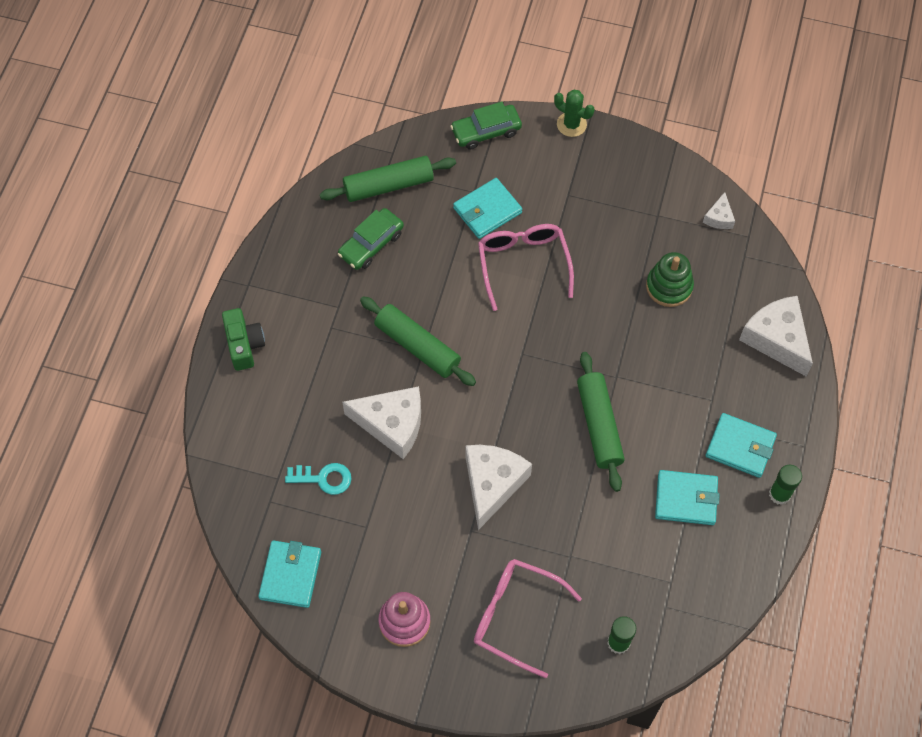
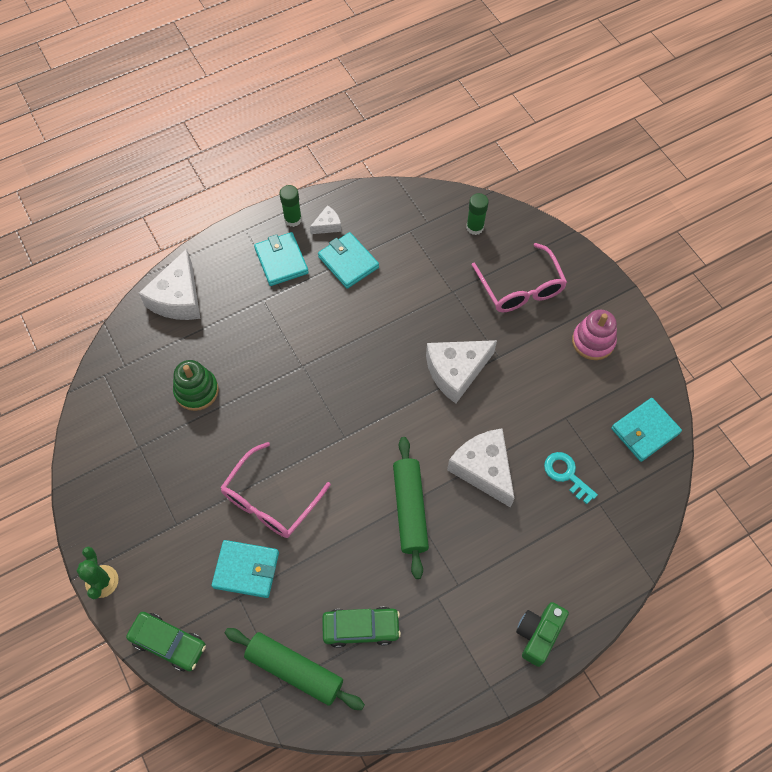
camera: 135 degrees left, 0 degrees up
green rolling pin [577,352,625,492] -> none
white cheese [703,192,735,229] -> white cheese moved to [310,205,342,234]

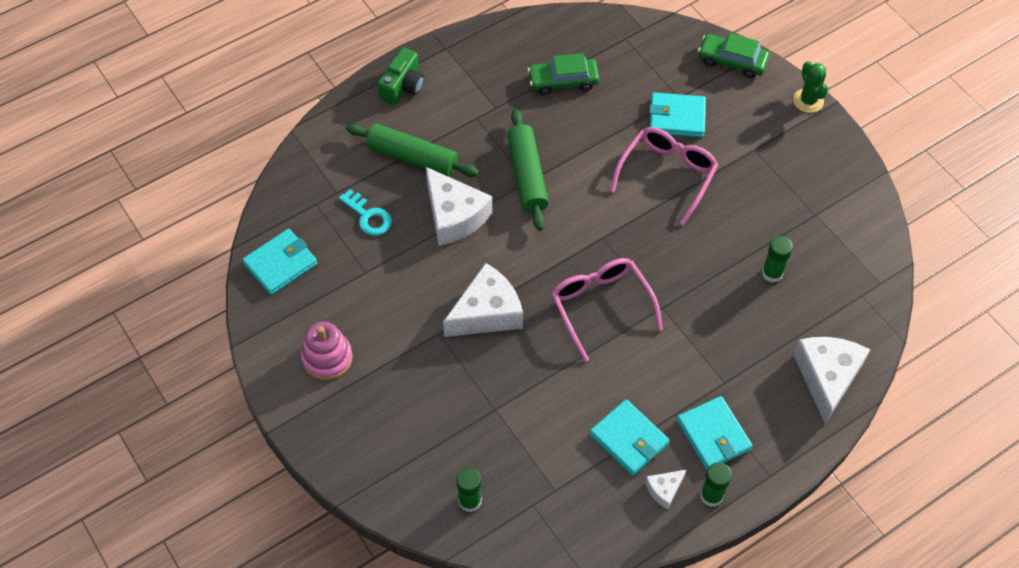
camera: 175 degrees right, 5 degrees down
green stacking toy [173,360,219,411] -> green glue stick [762,236,793,283]
green rolling pin [225,628,365,710] -> green rolling pin moved to [346,123,479,177]
pink glasses [472,243,567,312] -> pink glasses moved to [552,258,663,362]

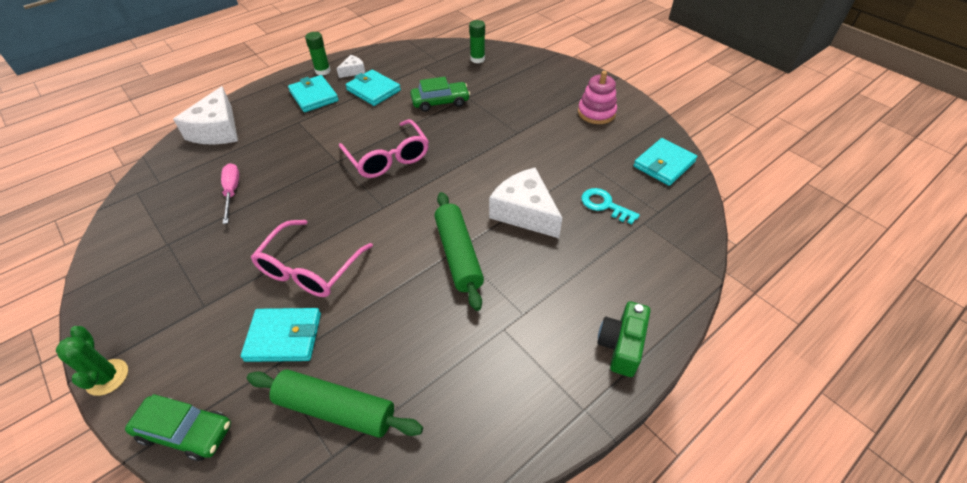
camera: 175 degrees right, 10 degrees down
green rolling pin [346,123,479,177] -> green rolling pin moved to [247,369,423,438]
white cheese [443,263,523,337] -> none
green car [528,53,599,95] -> green car moved to [410,77,470,112]
green glue stick [762,236,793,283] -> pink screwdriver [221,163,239,224]

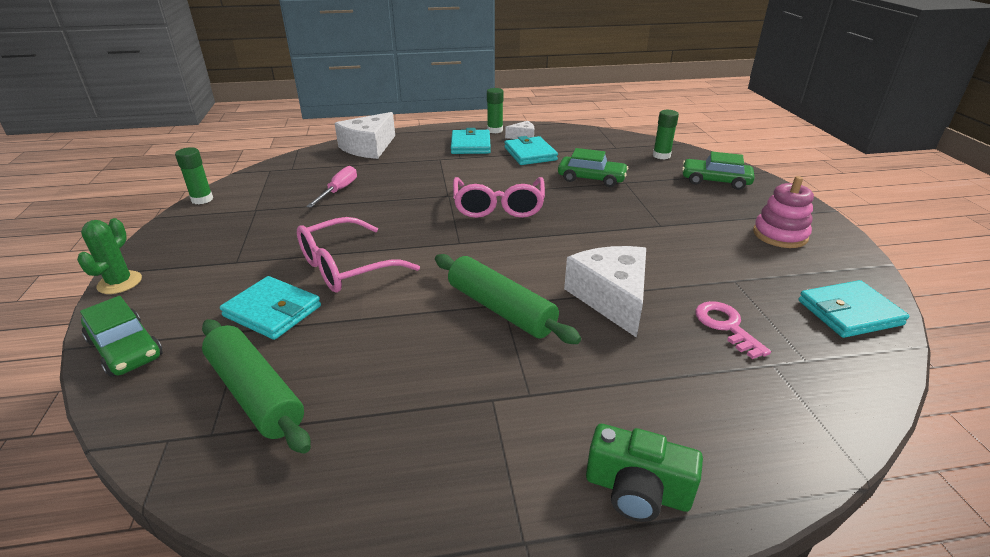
camera: 30 degrees right, 15 degrees down
green rolling pin [434,192,484,311] -> green rolling pin turned 60 degrees counterclockwise [435,254,581,344]
turquoise key [581,188,640,224] -> pink key [695,301,771,359]
green camera [597,301,650,377] -> green camera turned 120 degrees counterclockwise [586,424,703,522]
none -> green glue stick [175,147,213,204]
none -> green car [682,151,755,190]

